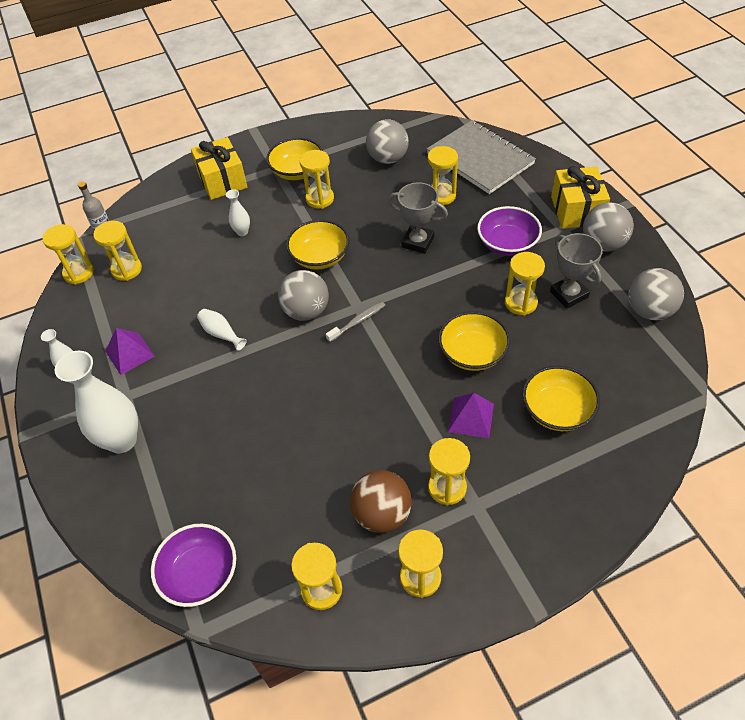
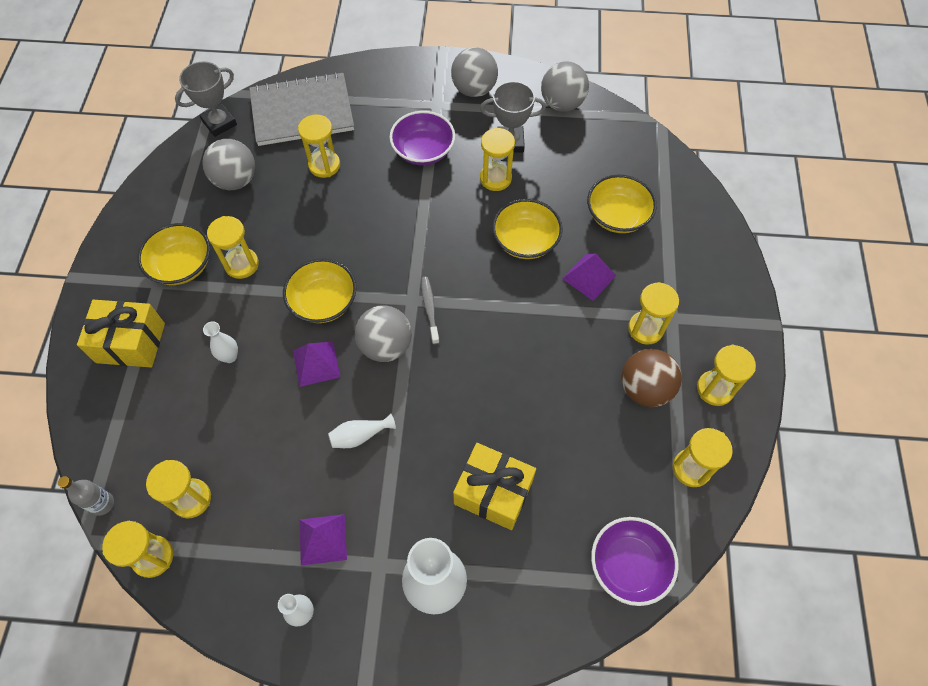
camera: 65 degrees left, 10 degrees up
grey trophy [388,182,448,254] -> grey trophy moved to [175,61,237,137]
yellow gift [551,166,610,229] -> yellow gift moved to [453,443,536,530]
none -> purple pyramid [293,341,340,387]

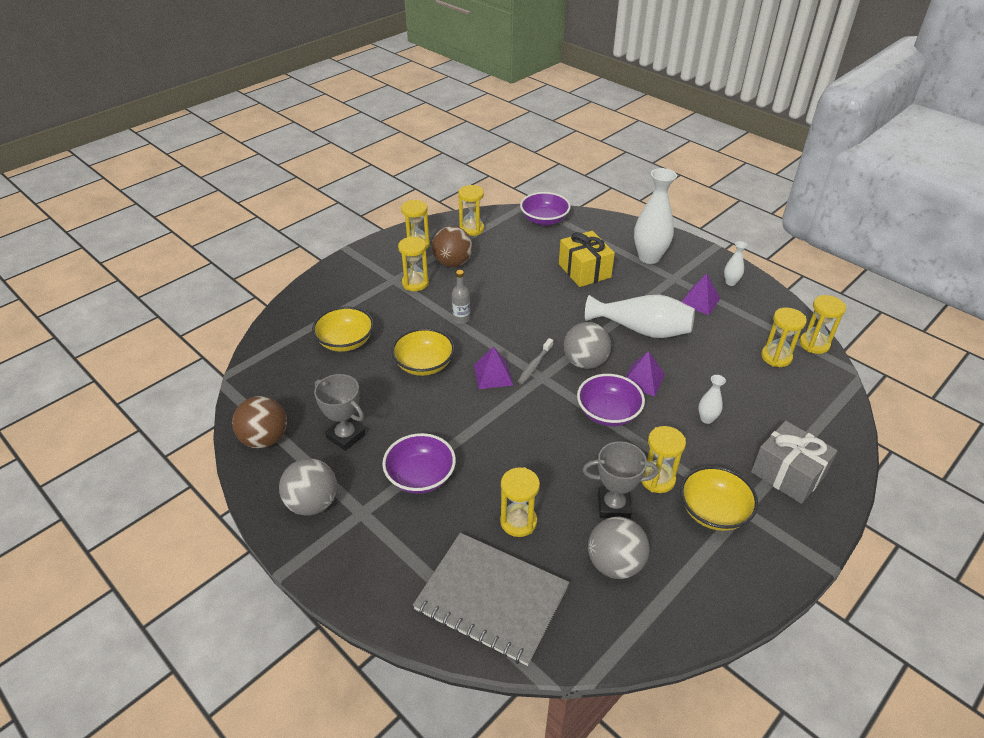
camera: 140 degrees left, 20 degrees down
grey bottle [58,476,114,516] -> grey bottle moved to [452,270,470,324]
yellow gift [77,300,165,367] -> grey gift [751,421,838,504]
grey trophy [175,61,237,137] -> grey trophy moved to [582,441,659,519]
yellow bowl [283,259,356,323] -> purple bowl [577,374,645,426]
white vase [328,414,396,448] -> white vase [585,295,695,338], size x2.11
yellow hourglass [480,127,515,191] -> none
grey ball [541,62,589,112] -> brown ball [232,396,287,448]
purple pyramid [562,253,616,301] -> purple pyramid moved to [474,346,513,389]

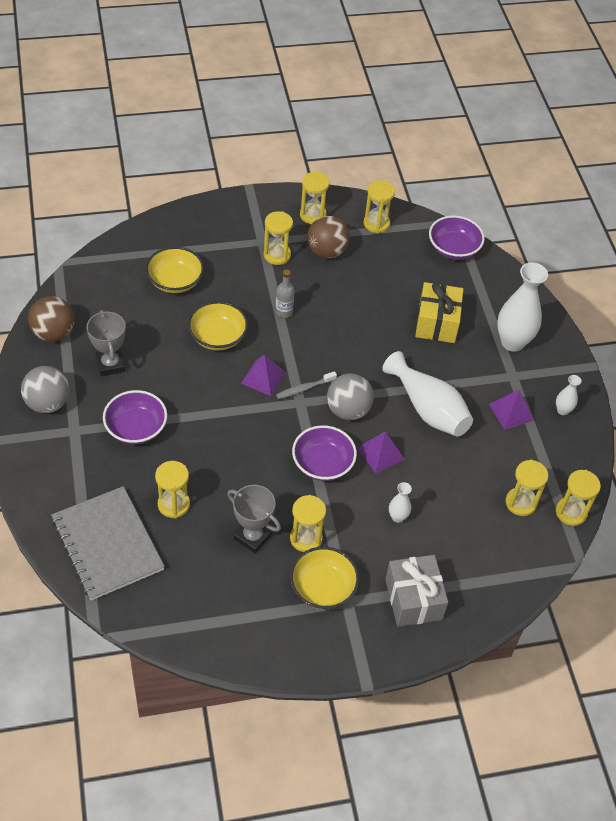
camera: 30 degrees right, 10 degrees up
grey ball [588,517,649,579] -> none

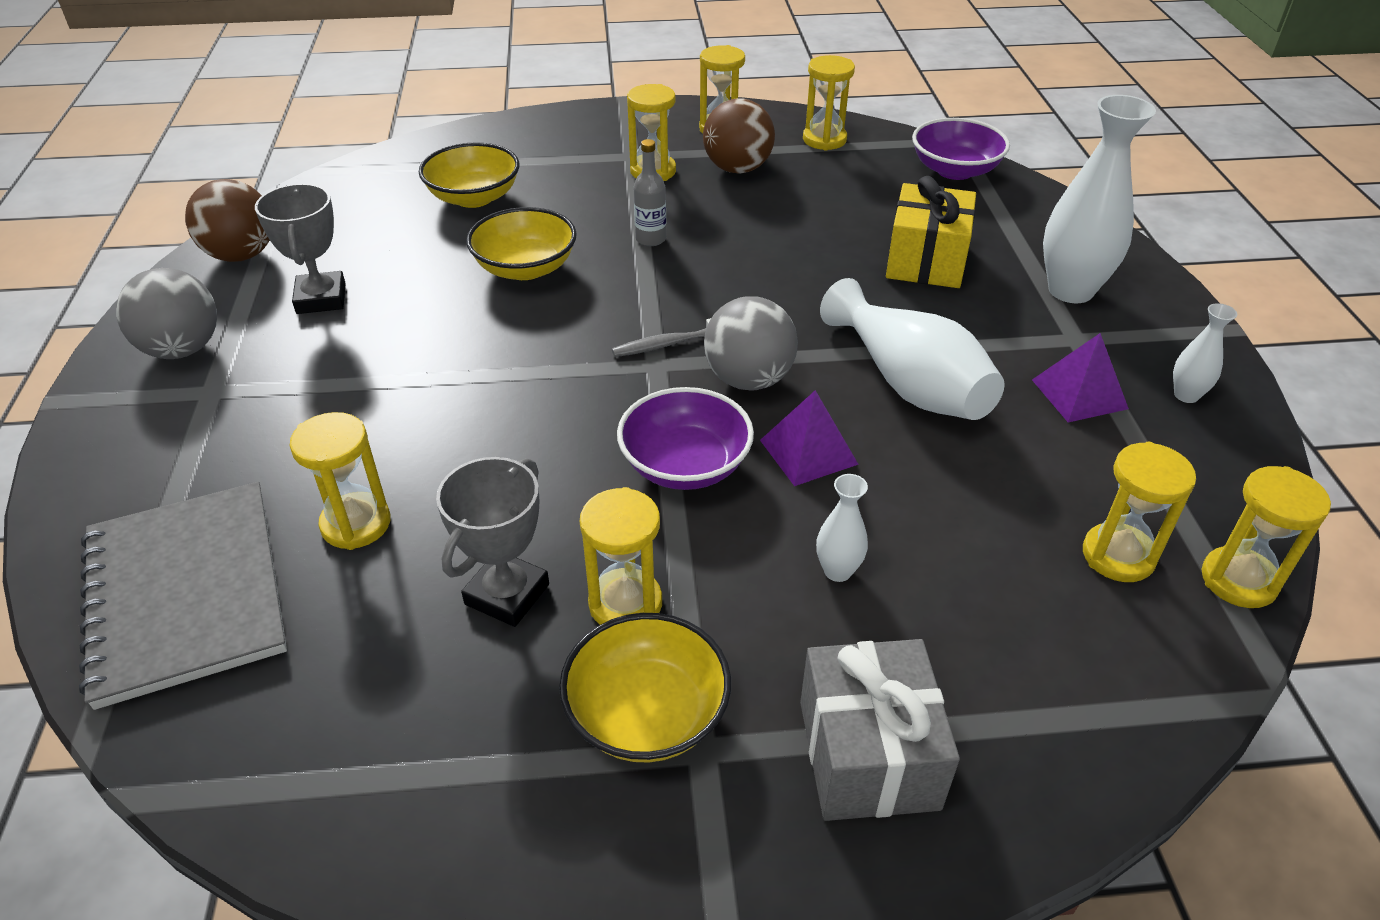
camera: 10 degrees right, 10 degrees down
purple bowl [103,390,167,444] -> none
grey trophy [227,485,281,553] -> grey trophy turned 75 degrees clockwise [436,457,549,627]
purple pyramid [241,354,286,396] -> none

